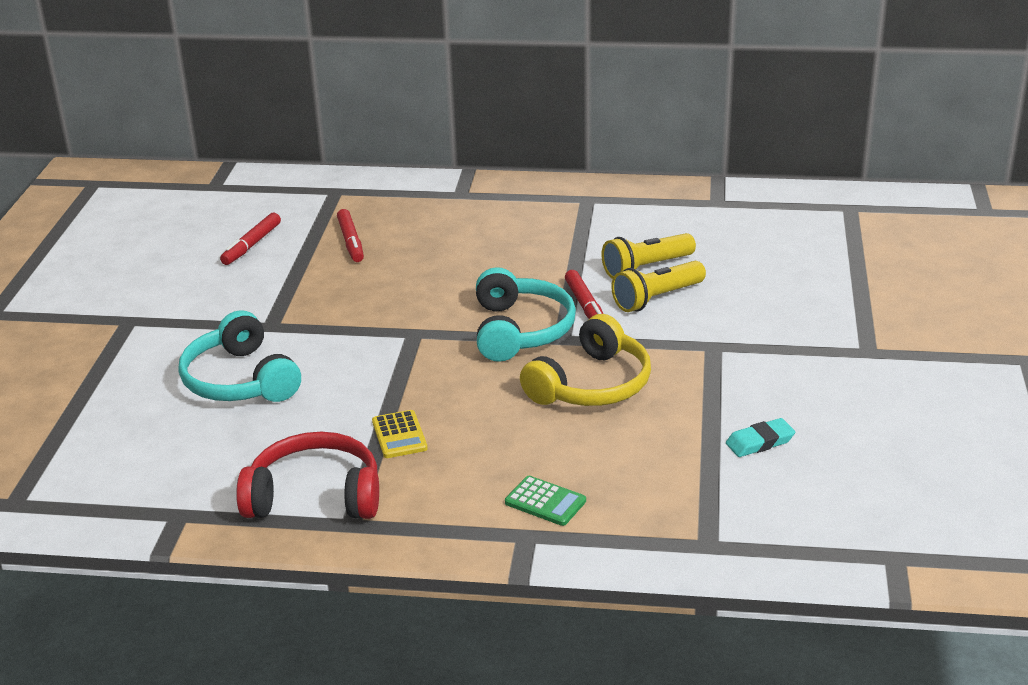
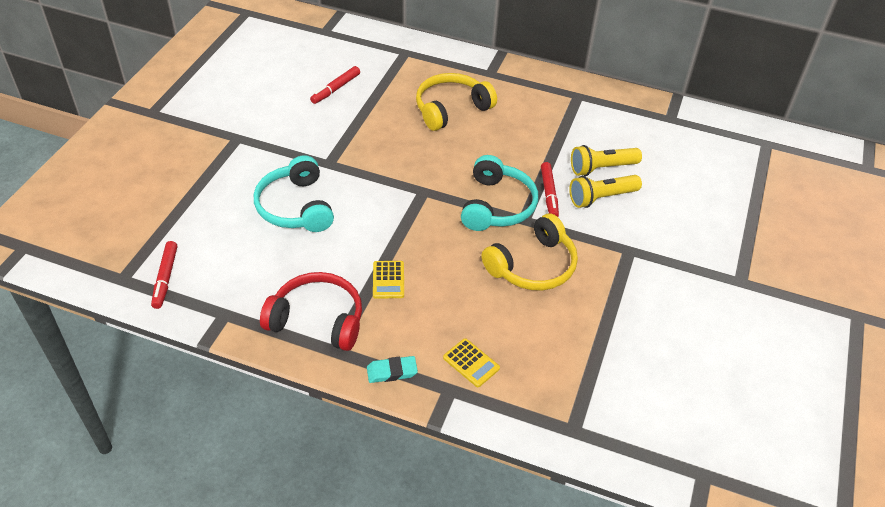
camera: 10 degrees right, 15 degrees up
red marker [337,209,364,262] -> red marker moved to [151,241,177,309]
green calculator [505,476,586,526] -> yellow calculator [443,338,500,387]
turquoise eraser [726,418,795,457] -> turquoise eraser moved to [367,356,418,383]
none -> yellow headphones [416,73,497,131]

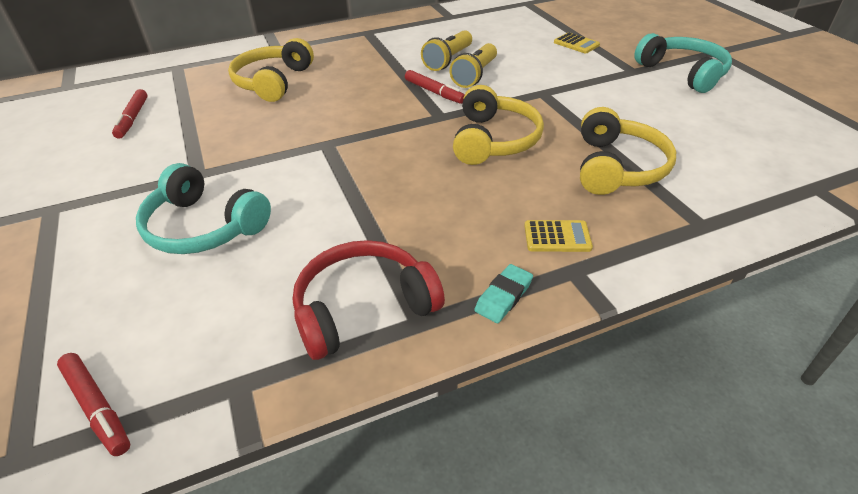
camera: 40 degrees left, 5 degrees down
yellow calculator [373,261,404,298] -> yellow calculator moved to [554,32,600,53]
turquoise headphones [461,155,538,231] -> turquoise headphones moved to [634,33,732,93]
none -> yellow headphones [580,107,676,195]

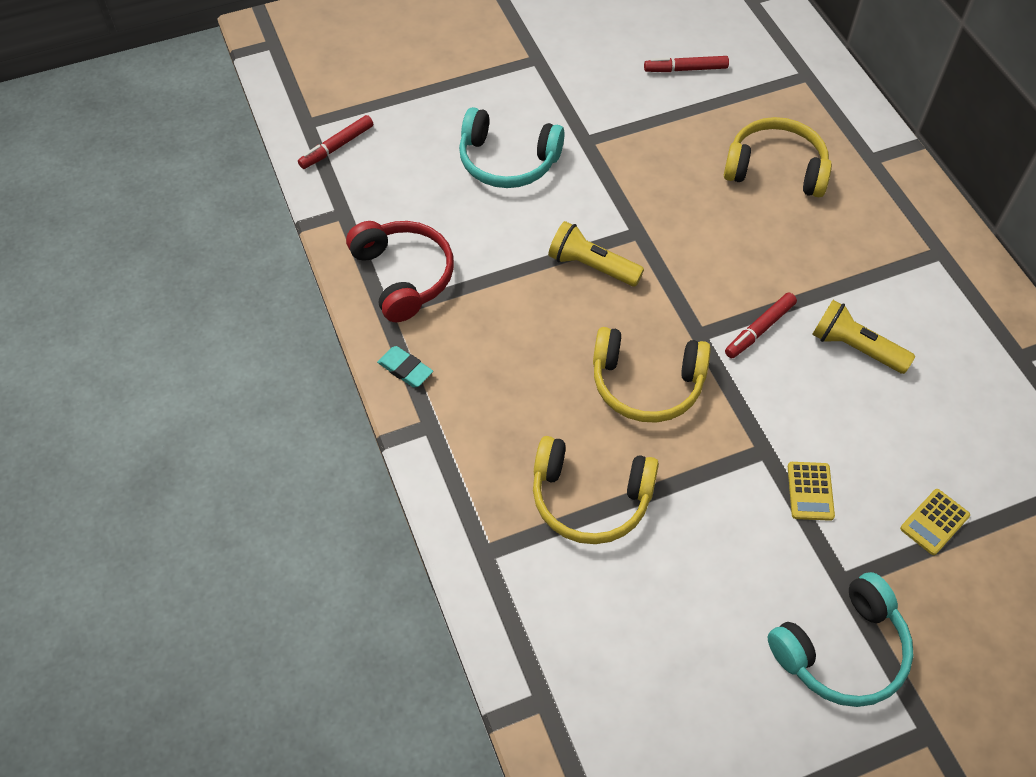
camera: 90 degrees right, 15 degrees up
turquoise headphones [136,163,271,254] -> turquoise headphones turned 105 degrees counterclockwise [459,107,565,188]
yellow flashlight [449,43,497,88] -> yellow flashlight moved to [548,221,644,286]
yellow calculator [524,220,593,252] -> yellow calculator moved to [788,462,835,521]

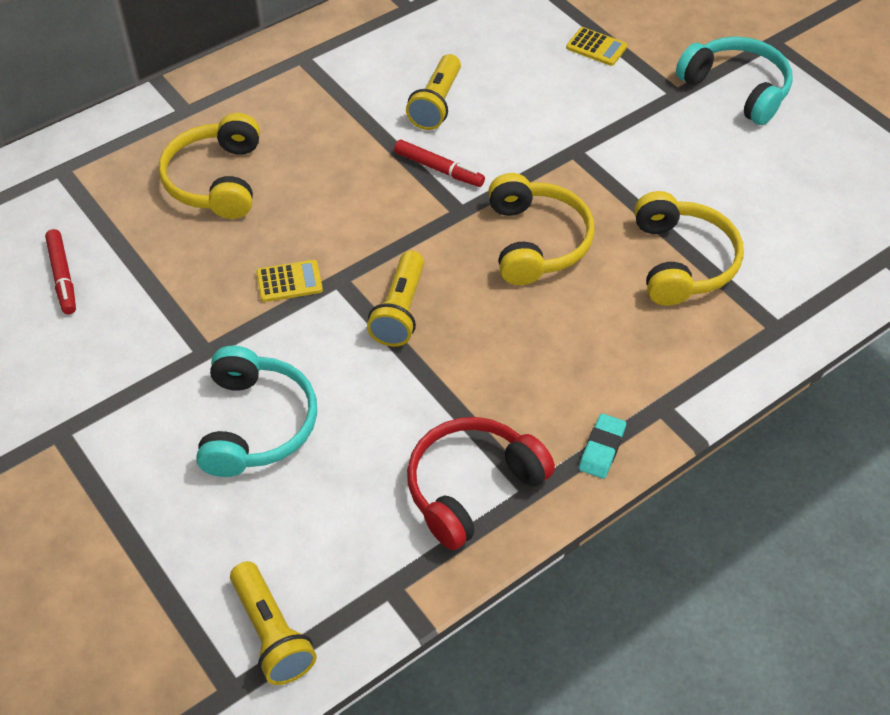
camera: 105 degrees left, 5 degrees down
red marker [298,115,373,169] -> yellow flashlight [230,561,317,685]
yellow calculator [788,462,835,521] -> yellow calculator moved to [256,260,323,302]

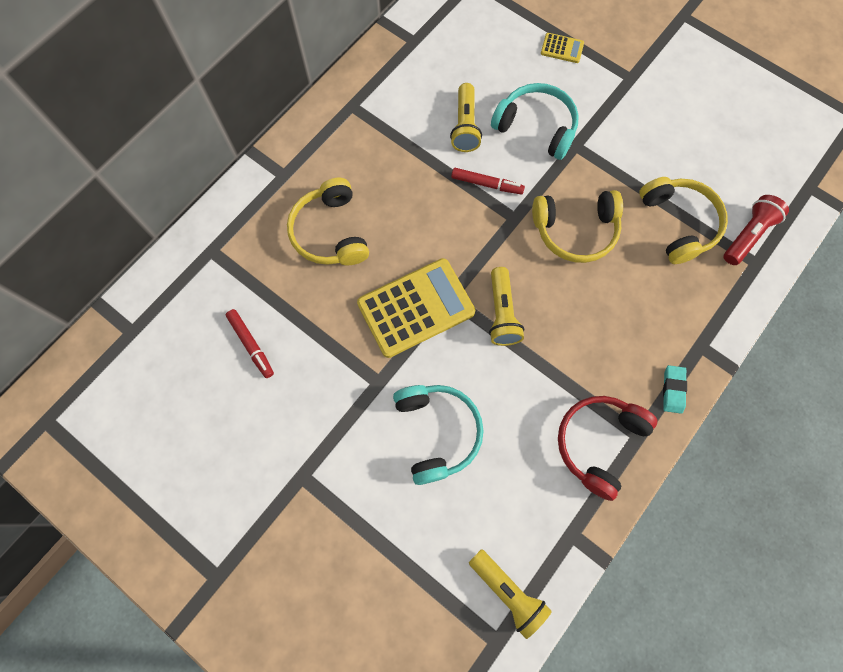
camera: 15 degrees left, 20 degrees up
yellow calculator [256,260,323,302] -> yellow calculator [357,258,475,358], size x2.25
yellow headphones [488,173,594,285] -> yellow headphones turned 105 degrees clockwise [532,190,623,263]
turquoise headphones [676,37,793,125] -> turquoise headphones moved to [491,83,579,160]
none -> red flashlight [724,195,789,265]

